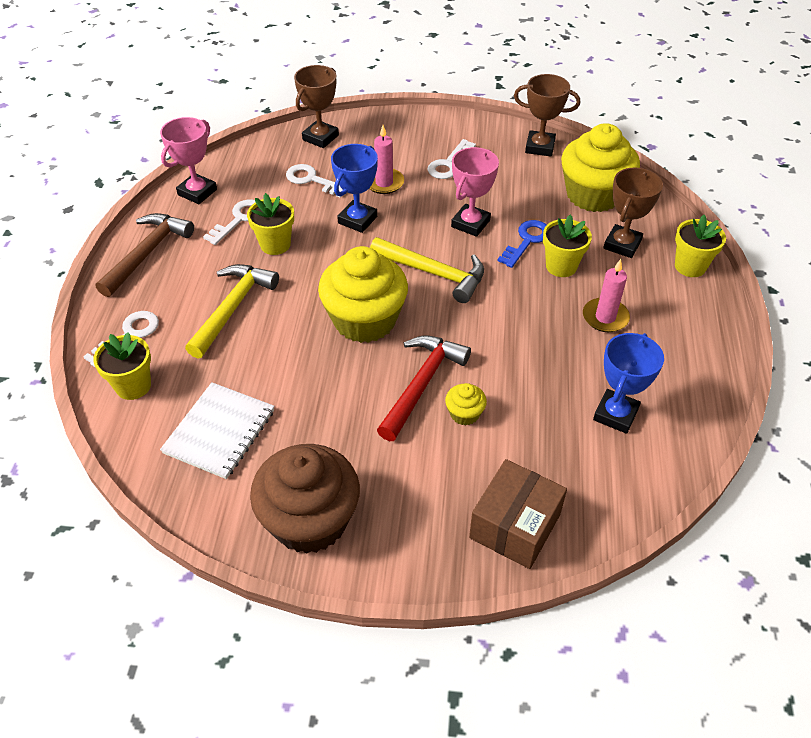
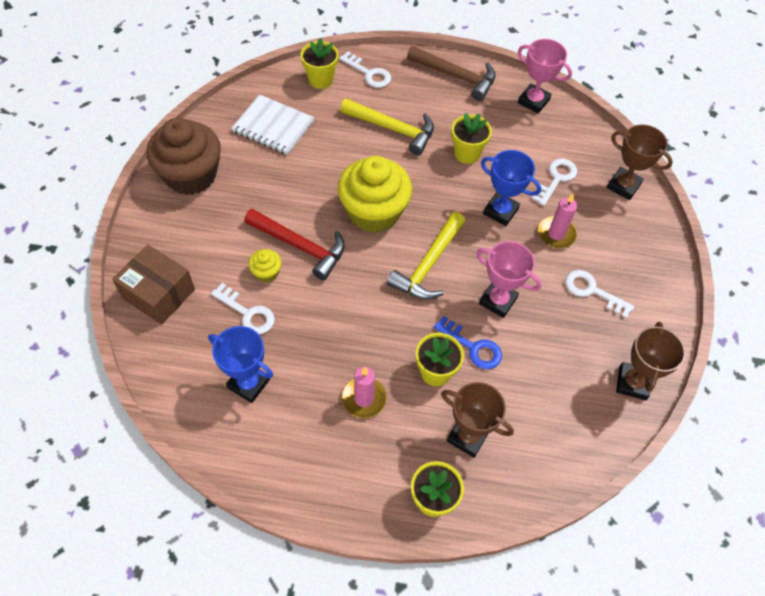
camera: 90 degrees right, 10 degrees up
white key [203,200,255,245] -> white key moved to [211,283,275,334]
yellow cupcake [561,123,640,212] -> none

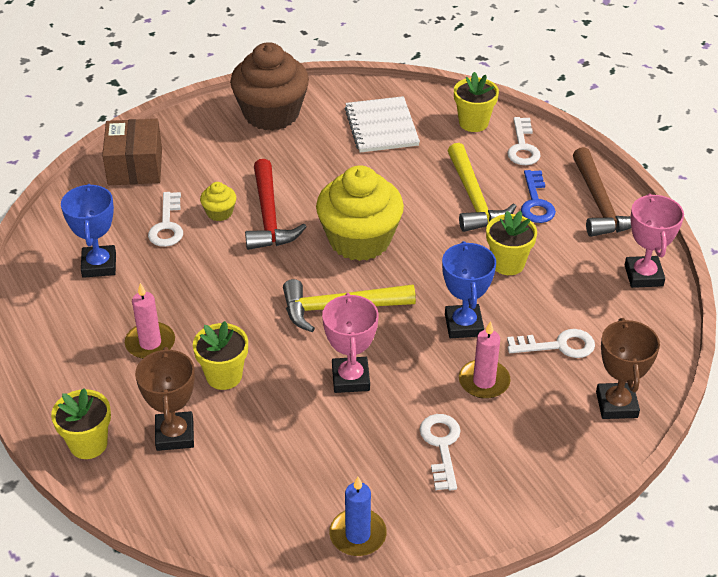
camera: 55 degrees right, 15 degrees down
blue key [434,316,502,369] -> blue key moved to [521,170,556,223]
brown trophy [616,322,685,400] -> blue candle [329,477,387,556]

